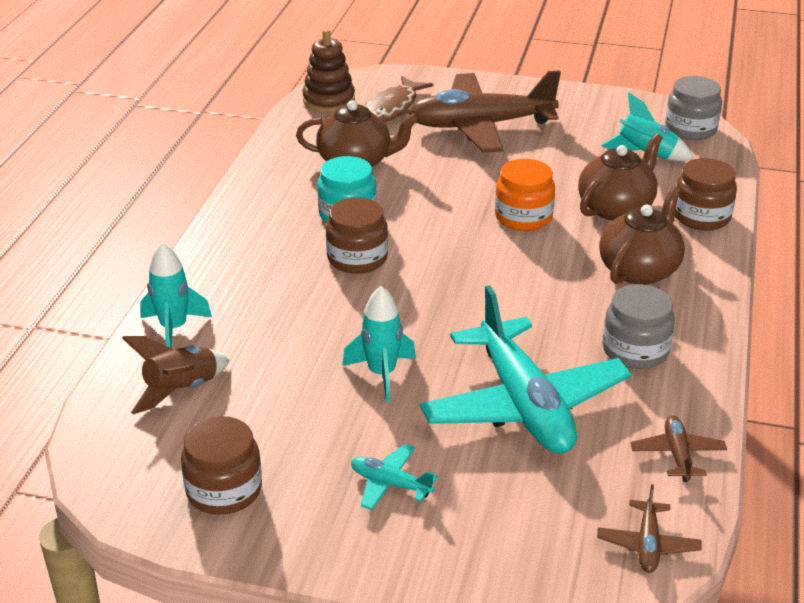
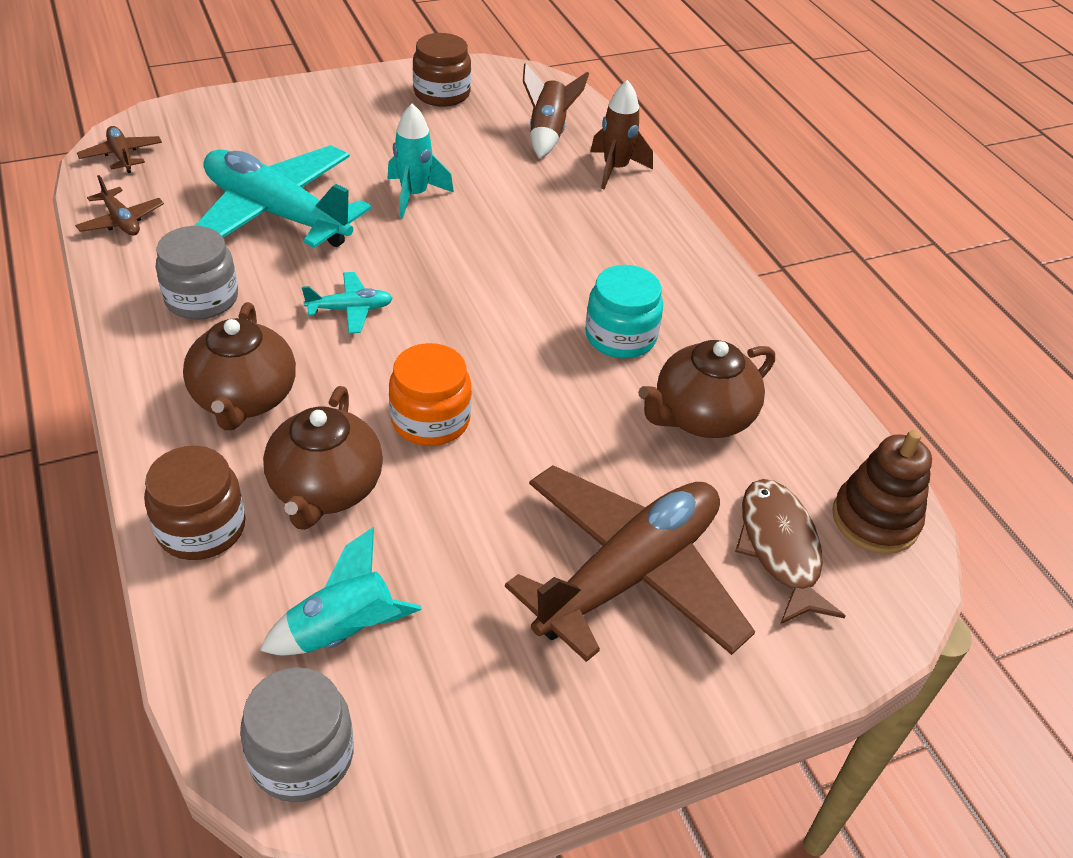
camera: 140 degrees right, 10 degrees up
turquoise rocket [140,242,212,348] -> brown rocket [590,80,653,189]
brown jar [326,197,388,274] -> none
turquoise plane [351,444,438,510] -> turquoise plane moved to [302,272,393,334]

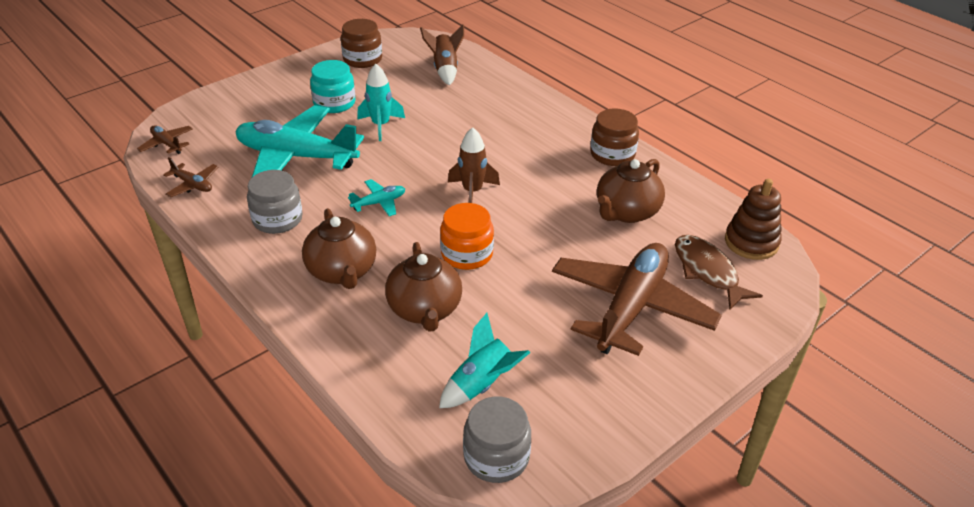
camera: 15 degrees left, 5 degrees down
brown jar [144,446,246,560] -> brown jar moved to [590,108,639,166]
turquoise jar [585,265,663,358] -> turquoise jar moved to [310,60,356,113]
brown rocket [590,80,653,189] -> brown rocket moved to [448,127,500,203]

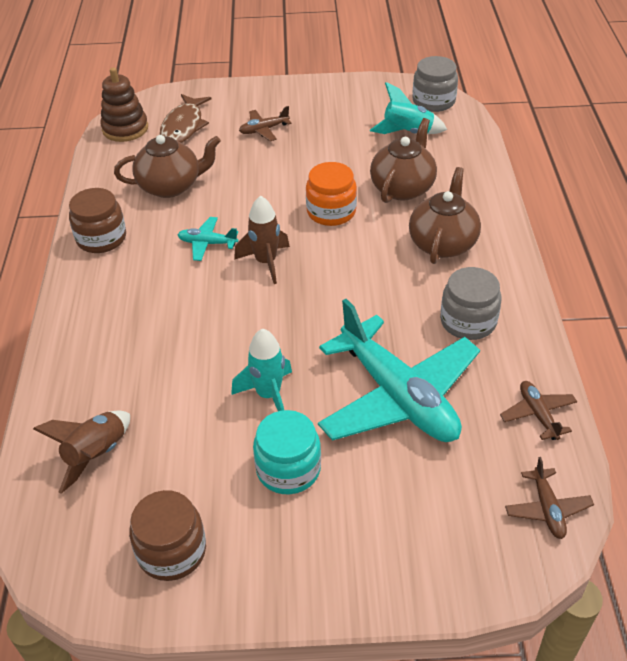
camera: 140 degrees left, 5 degrees up
turquoise plane [348,179,405,216] -> turquoise plane moved to [178,217,238,261]
brown plane [552,243,722,356] -> brown plane [239,106,292,141], size x0.42

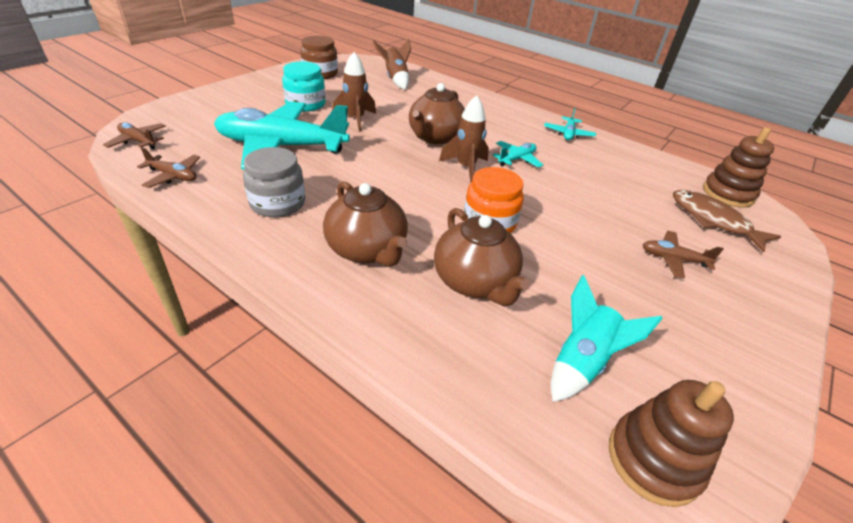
camera: 125 degrees right, 5 degrees down
brown jar [69,188,126,253] -> turquoise plane [544,108,596,140]
brown teapot [114,135,221,198] -> brown teapot moved to [409,83,465,144]
turquoise rocket [231,328,292,411] -> brown rocket [332,52,376,132]
brown plane [239,106,292,141] -> brown plane turned 90 degrees counterclockwise [643,231,724,279]
grey jar [412,56,458,112] -> brown stacking toy [609,380,734,507]

